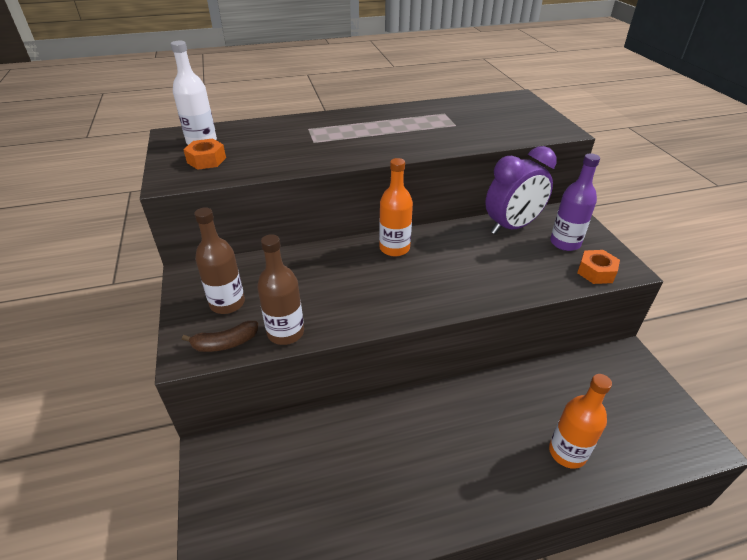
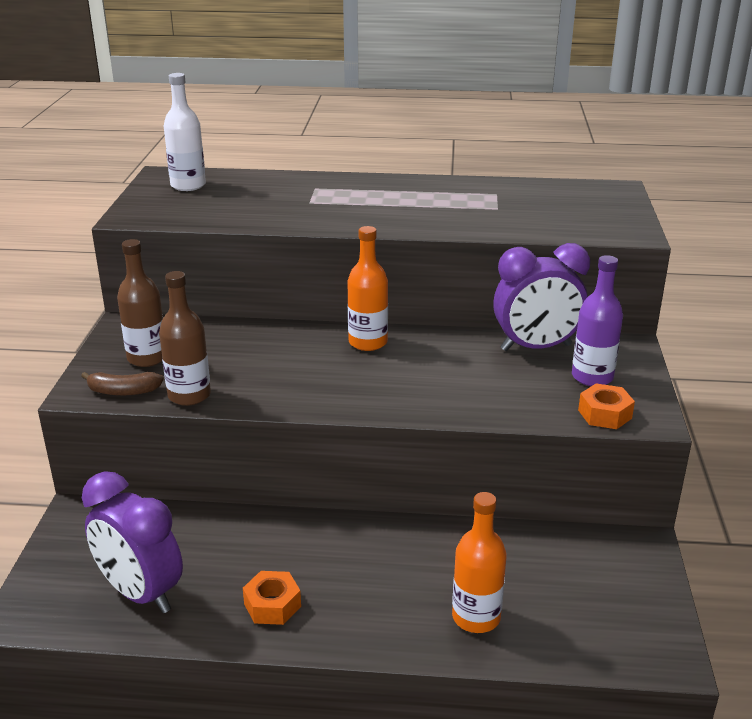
camera: 20 degrees right, 10 degrees down
orange nut [183,138,226,170] -> orange nut moved to [243,571,301,625]
none -> purple clock [82,471,183,613]

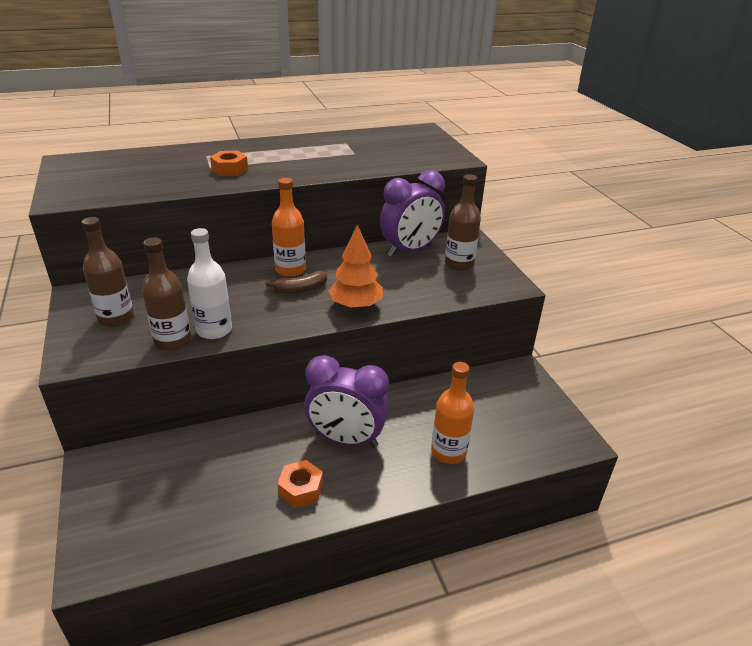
camera: 25 degrees left, 5 degrees up
brown banana [81,372,164,396] -> brown banana moved to [266,271,327,294]
purple clock [82,471,183,613] -> purple clock moved to [305,355,389,448]
white bottle [164,73,206,191] -> white bottle moved to [187,228,232,339]
purple bottle [572,255,623,386] -> brown bottle [445,174,481,271]
orange nut [578,383,635,429] -> orange nut moved to [210,151,248,176]
none -> orange tree [328,225,383,309]

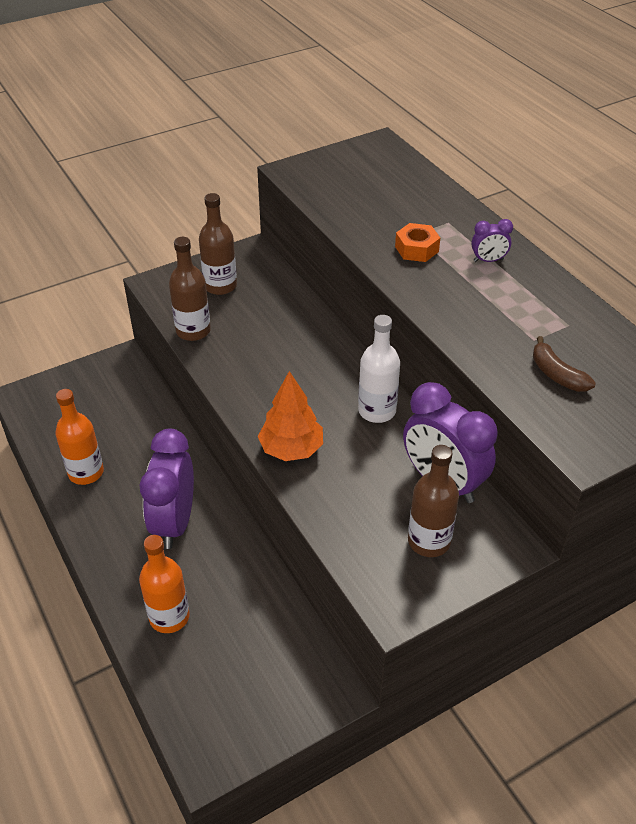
camera: 80 degrees right, 10 degrees up
white bottle [187,228,232,339] -> white bottle moved to [358,315,400,423]
brown banana [266,271,327,294] -> brown banana moved to [533,336,596,392]
orange bottle [272,178,306,277] -> orange bottle moved to [55,389,104,485]
orange nut [277,460,323,508] -> none
none -> purple clock [472,219,513,262]

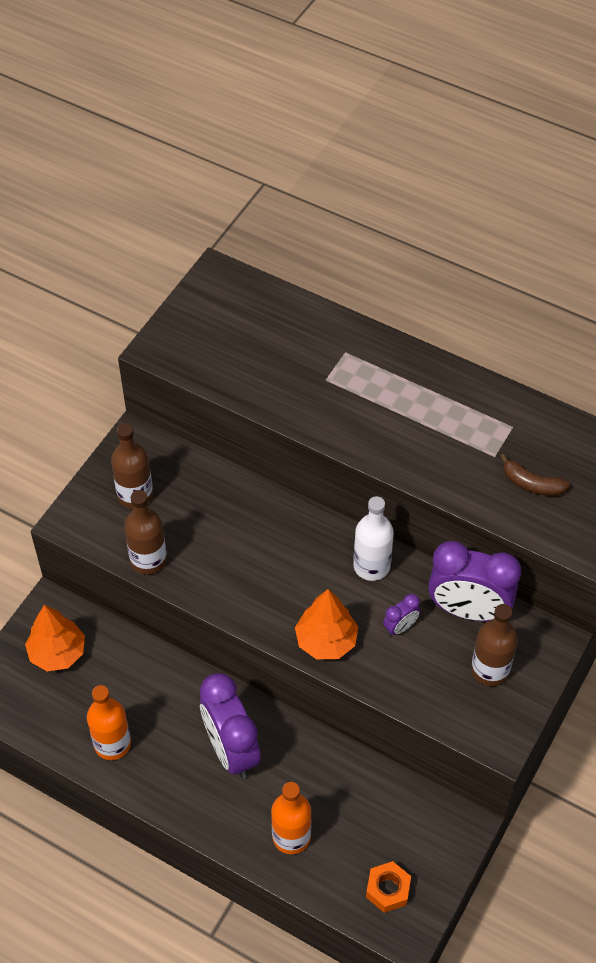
camera: 30 degrees left, 10 degrees up
orange nut [395,223,440,262] -> orange nut moved to [366,861,411,913]
purple clock [472,219,513,262] -> purple clock moved to [383,594,420,636]
none -> orange tree [25,605,85,671]

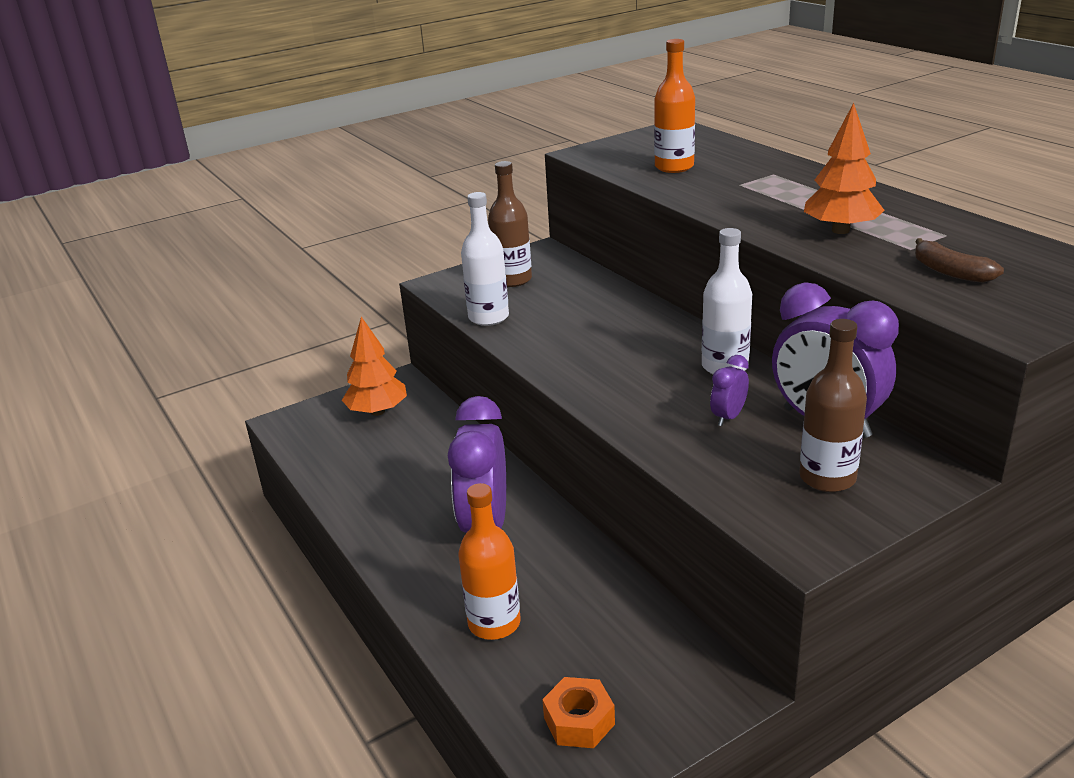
camera: 30 degrees right, 25 degrees down
orange bottle [87,685,131,760] -> orange bottle moved to [654,39,695,173]
brown bottle [124,490,167,575] -> white bottle [461,192,509,326]
orange tree [295,589,358,659] -> orange tree moved to [804,103,885,234]
purple clock [383,594,420,636] -> purple clock turned 135 degrees clockwise [710,355,749,426]

